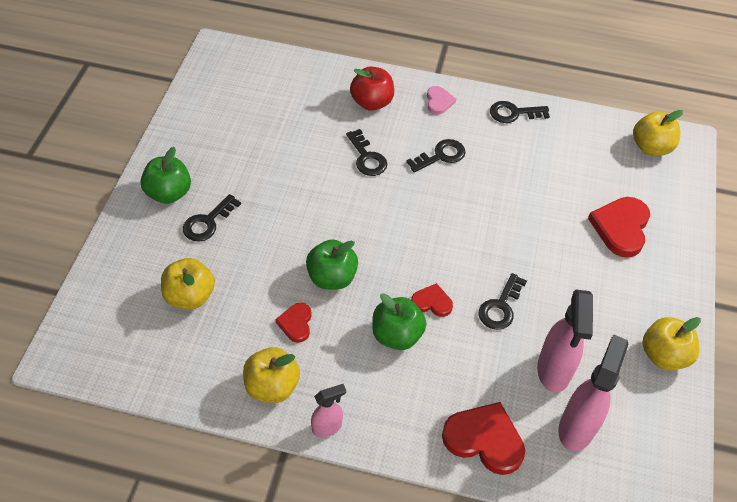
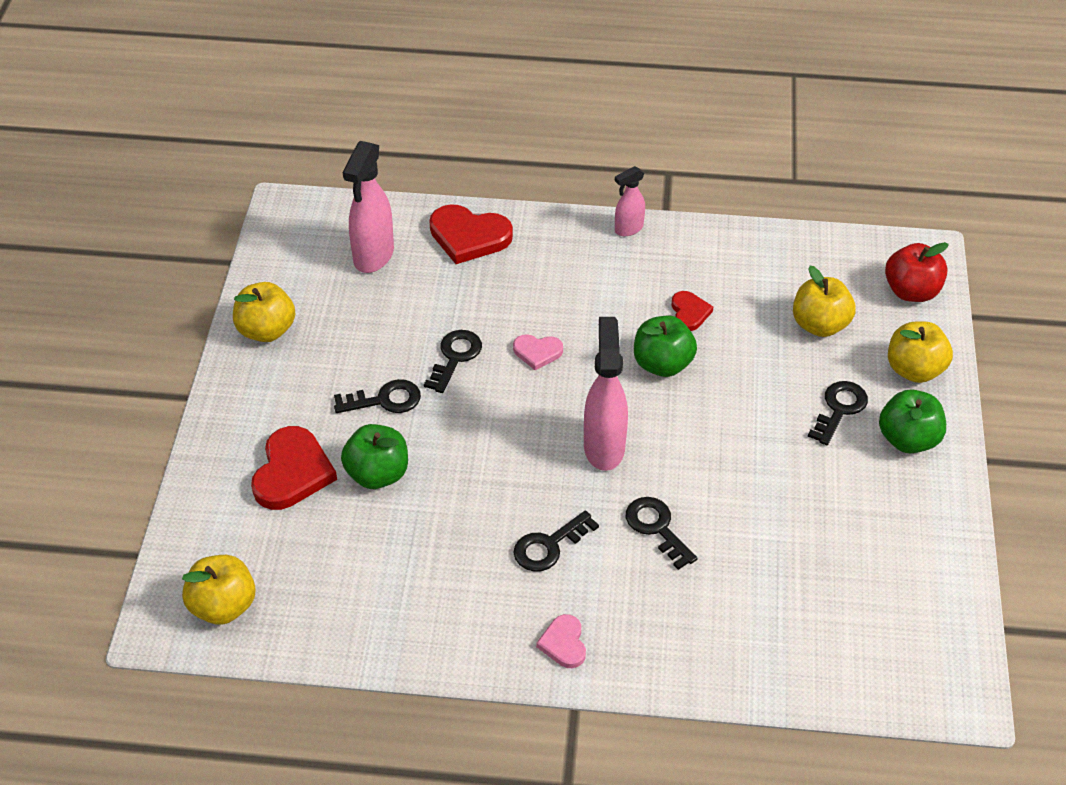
camera: 175 degrees right, 5 degrees down
yellow apple [243,347,300,403] -> yellow apple moved to [888,321,953,383]
red apple [350,67,394,111] -> red apple moved to [885,242,949,302]
green apple [372,293,426,350] -> green apple moved to [341,424,408,489]
red heart [411,283,453,317] -> pink heart [513,334,563,370]
black key [490,101,550,123] -> black key moved to [334,379,421,413]
pink spray bottle [537,290,593,393] -> pink spray bottle moved to [584,317,628,471]

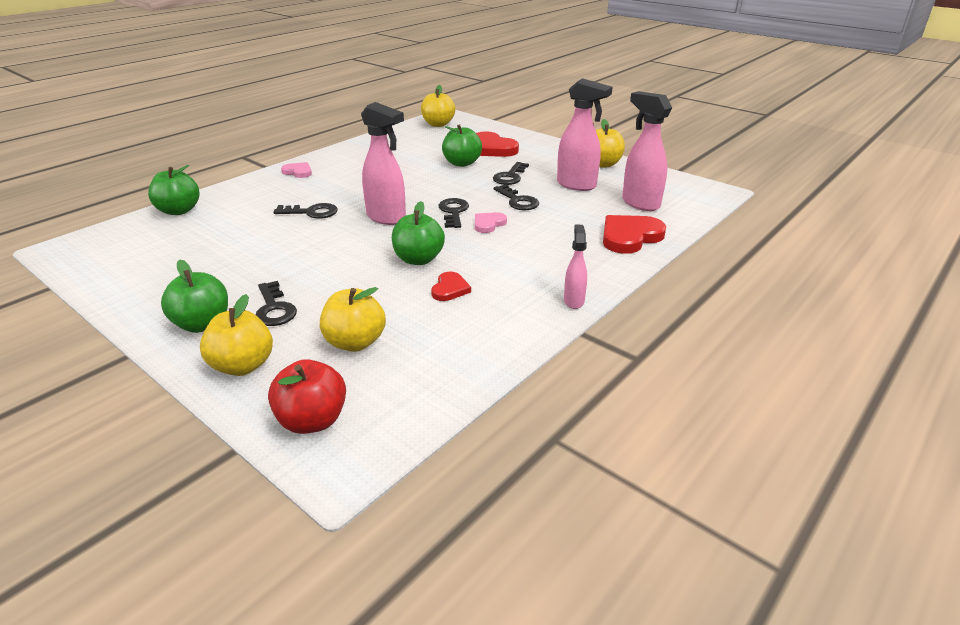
camera: 125 degrees right, 15 degrees down
black key [513,510,599,572] -> black key moved to [438,198,469,228]
red heart [671,291,713,331] -> red heart turned 105 degrees counterclockwise [431,272,471,301]
none -> green apple [148,165,199,215]
none -> pink spray bottle [557,78,613,191]

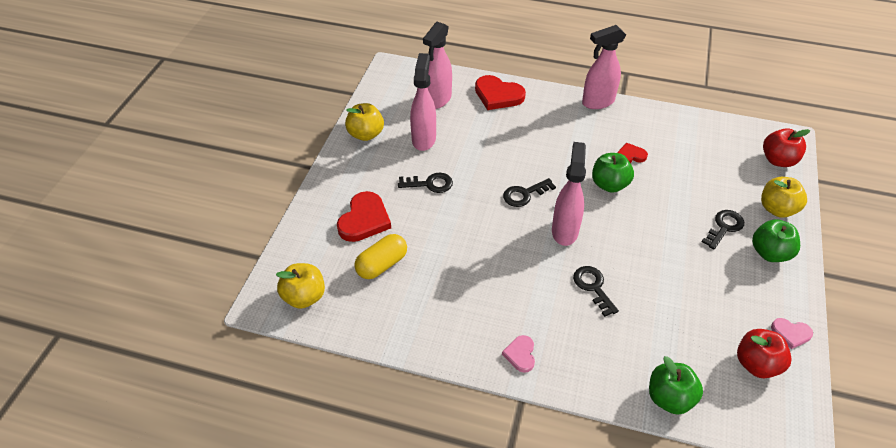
camera: 115 degrees left, 15 degrees up
yellow apple [320,287,386,352] -> none
green apple [442,124,482,167] -> none
pink heart [475,212,507,233] -> pink heart moved to [771,318,813,349]
black key [494,184,539,210] -> none
pink spray bottle [564,225,587,309] -> pink spray bottle [582,25,626,109], size x1.77
none -> yellow capsule [354,234,407,279]
none -> red apple [737,329,792,378]

